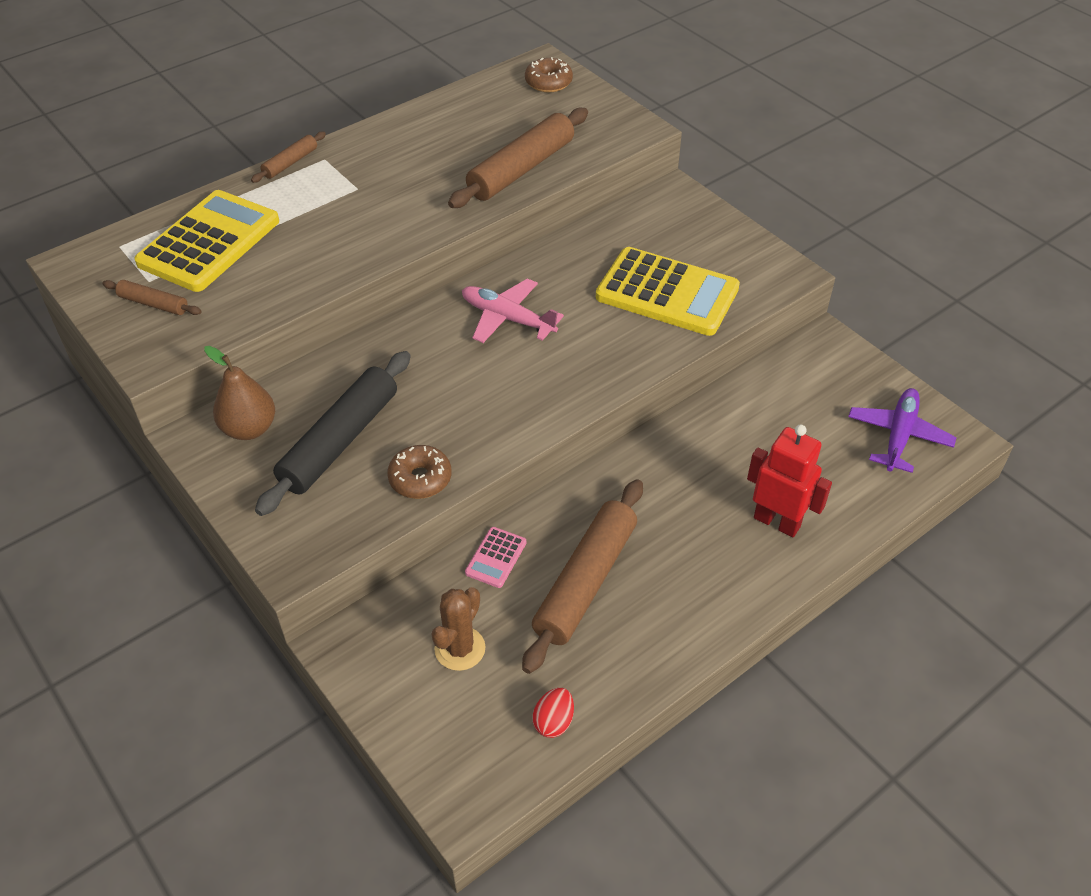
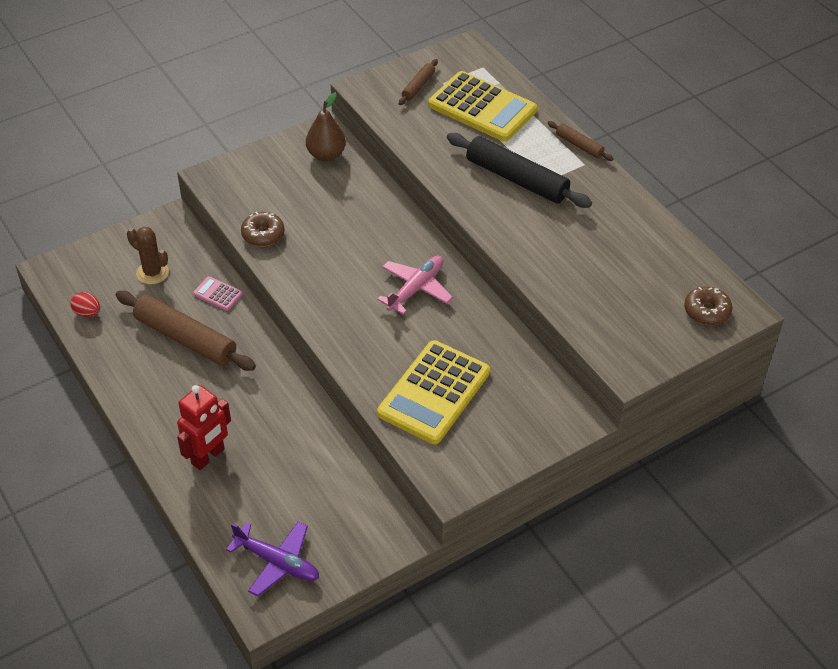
camera: 95 degrees right, 0 degrees up
black rolling pin [255,351,411,516] -> black rolling pin moved to [447,133,592,208]
brown rolling pin [448,108,588,208] -> none

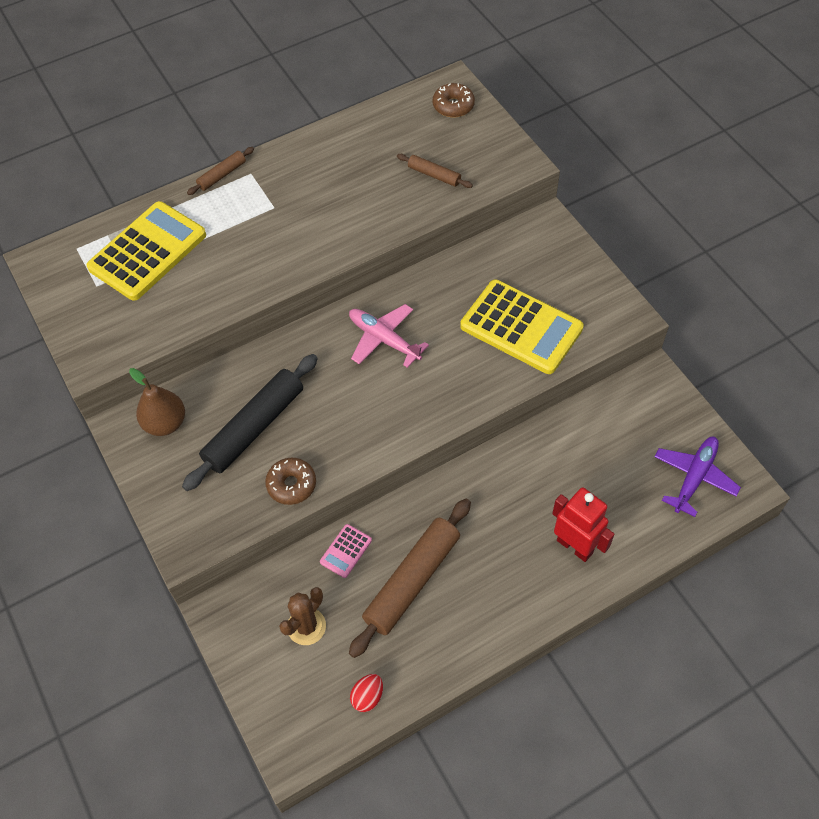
camera: 85 degrees left, 10 degrees up
brown rolling pin [399,59,438,105] -> brown rolling pin moved to [397,154,473,188]
black rolling pin [447,133,592,208] -> black rolling pin moved to [182,354,318,491]

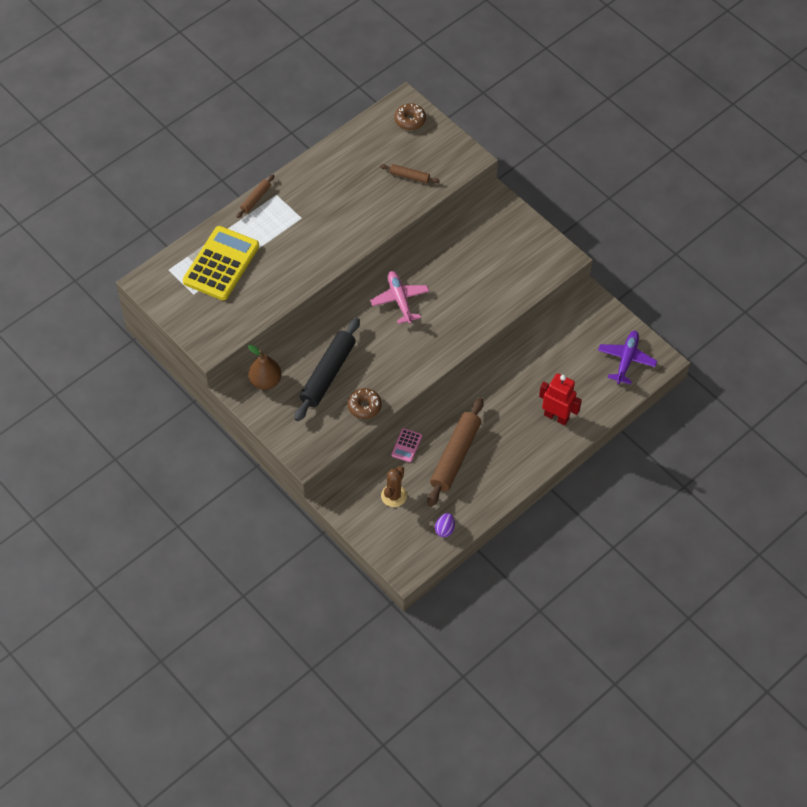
camera: 15 degrees left, 0 degrees up
pink plane [349,304,429,368] -> pink plane turned 45 degrees clockwise [370,271,429,324]
red egg [350,674,383,712] -> purple egg [435,513,455,537]
yellow calculator [460,280,584,374] -> none

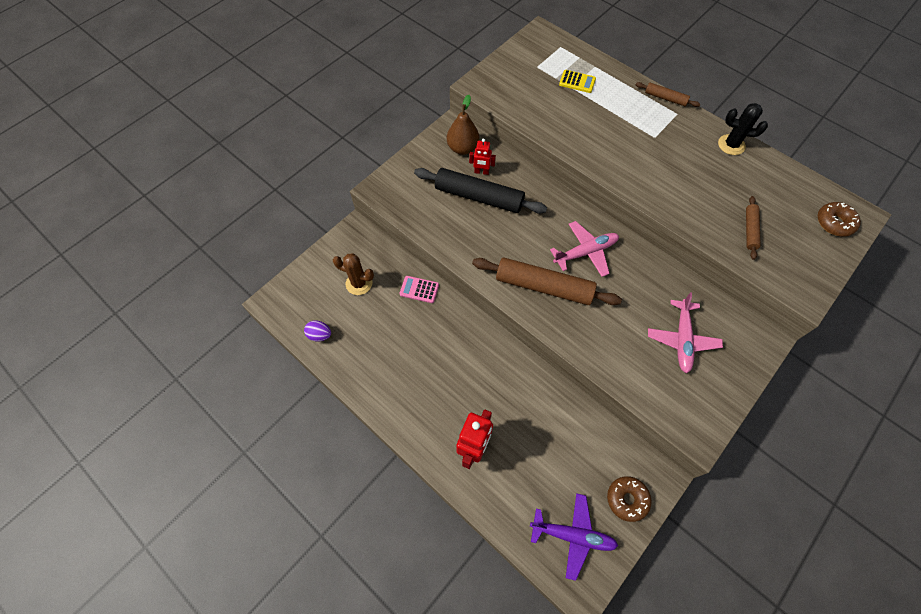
camera: 85 degrees right, 5 degrees up
yellow calculator [183,226,259,300] -> yellow calculator [559,70,596,93], size x0.43
brown donut [348,388,382,419] -> brown donut moved to [607,476,652,522]
brown rolling pin [427,398,484,507] -> brown rolling pin moved to [472,258,622,305]
none -> red robot [469,139,496,175]
none -> pink plane [648,292,723,373]
none -> black cactus [718,103,768,155]

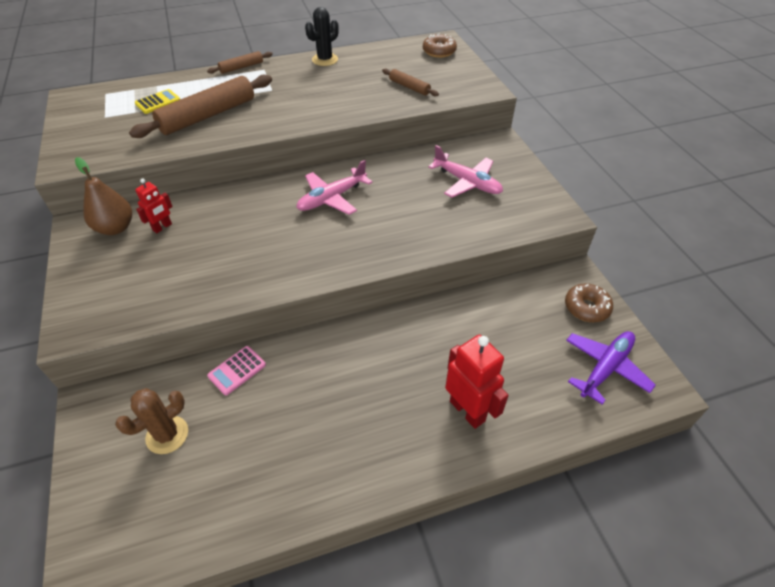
camera: 60 degrees left, 15 degrees down
purple egg [304,320,331,341] -> none
black rolling pin [414,168,547,214] -> none
brown rolling pin [472,258,622,305] -> brown rolling pin moved to [129,75,272,138]
pink plane [550,221,619,277] -> pink plane turned 135 degrees counterclockwise [296,160,373,215]

